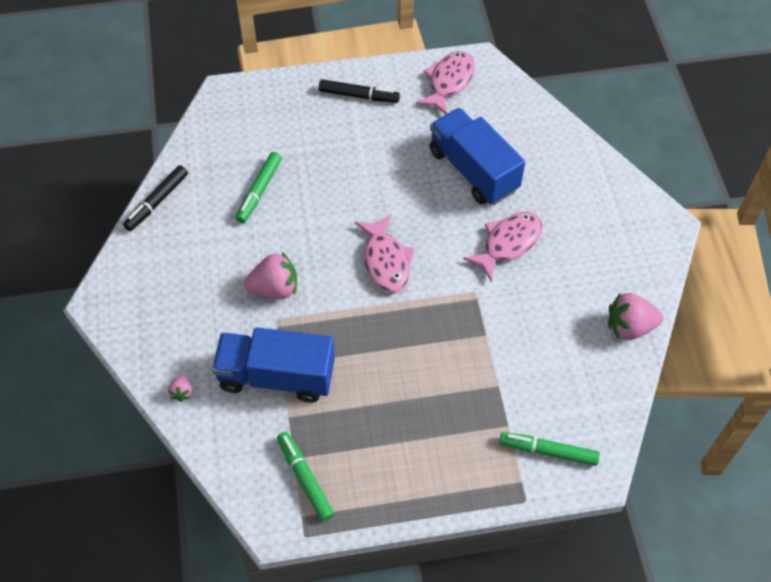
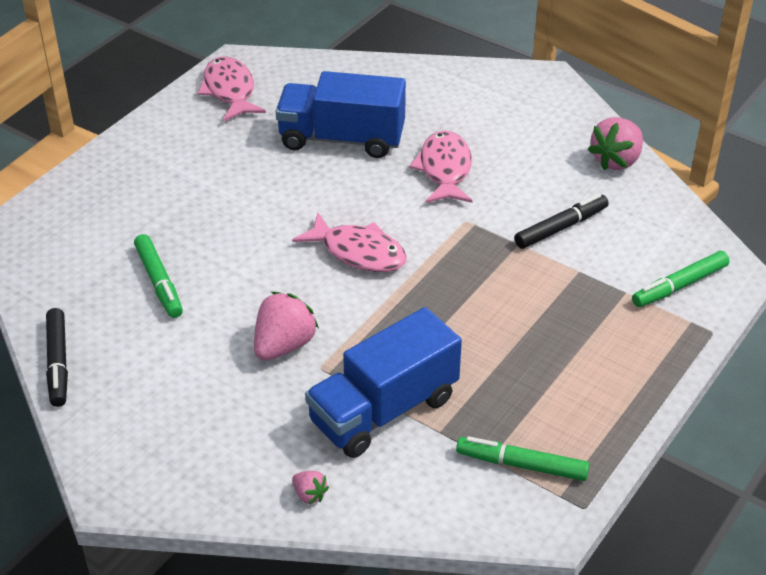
camera: 45 degrees left, 15 degrees down
black marker [319,79,400,103] -> black marker moved to [514,194,609,249]

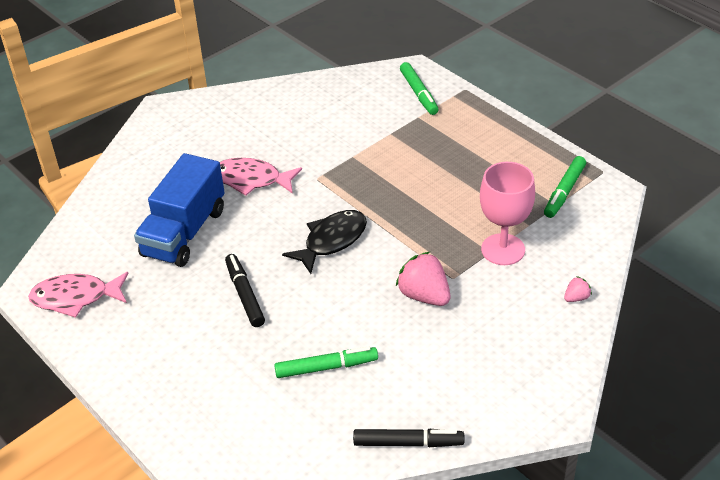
camera: 75 degrees left, 0 degrees up
pink fish [292,213,407,272] -> black fish [282,210,367,274]
blue truck [305,307,462,458] -> pink goblet [480,162,535,265]
black marker [514,194,609,249] -> black marker moved to [225,254,265,327]
pink strawberry [588,117,643,170] -> none

